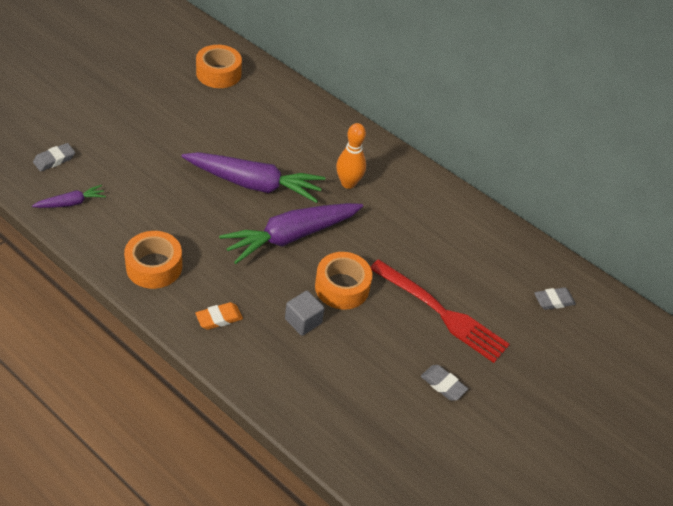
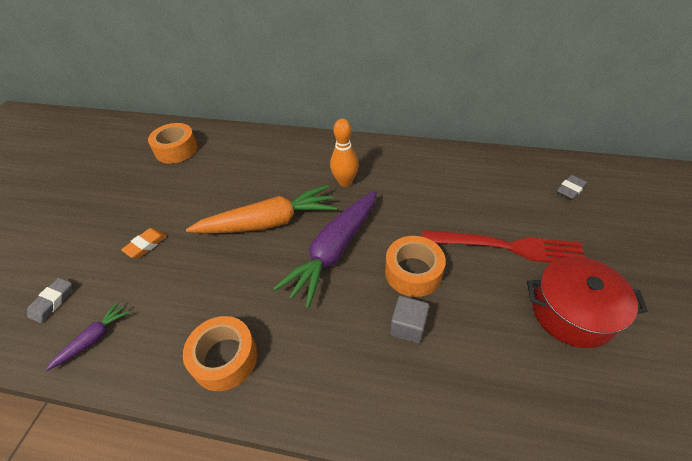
camera: 20 degrees left, 0 degrees up
purple carrot [182,152,325,203] -> orange carrot [186,185,337,234]
orange eraser [195,302,243,330] -> orange eraser moved to [121,228,167,258]
grey eraser [421,365,468,401] -> red pot [527,256,648,348]

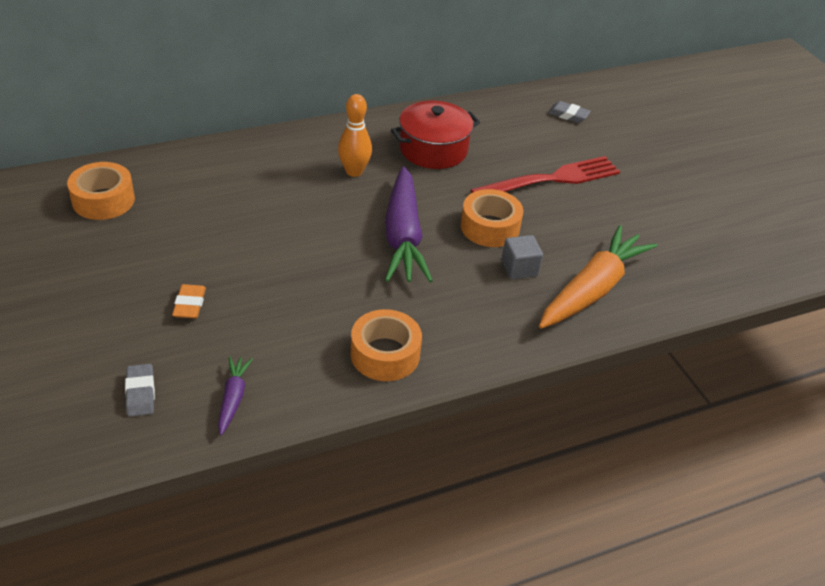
camera: 40 degrees left, 5 degrees down
orange carrot [186,185,337,234] -> orange carrot moved to [539,225,657,328]
red pot [527,256,648,348] -> red pot moved to [391,101,480,169]
grey eraser [556,175,587,200] -> grey eraser turned 75 degrees counterclockwise [548,101,591,123]

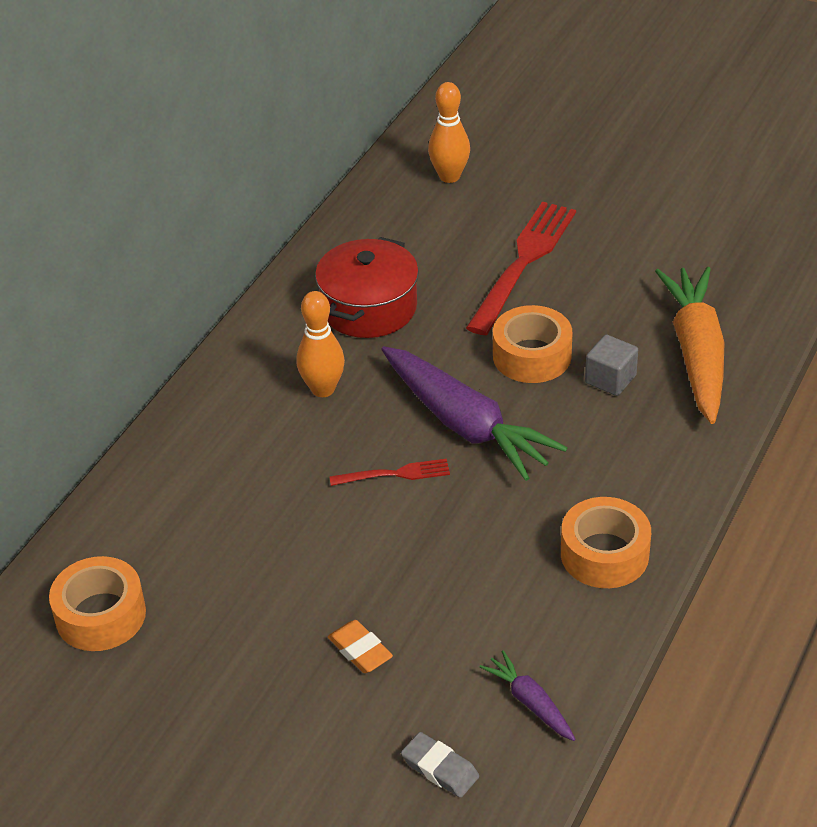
camera: 35 degrees left, 0 degrees up
grey eraser [548,101,591,123] -> orange bowling pin [428,82,470,183]
none -> red fork [329,459,450,486]

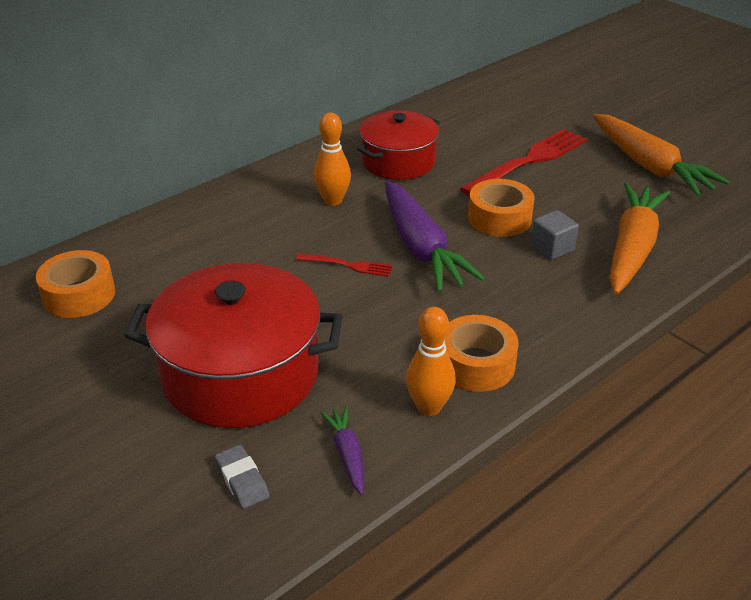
camera: 20 degrees right, 5 degrees down
orange eraser [328,620,393,673] -> red pot [125,263,343,428]
orange bowling pin [428,82,470,183] -> orange bowling pin moved to [406,307,456,416]
none -> orange carrot [593,114,730,196]

